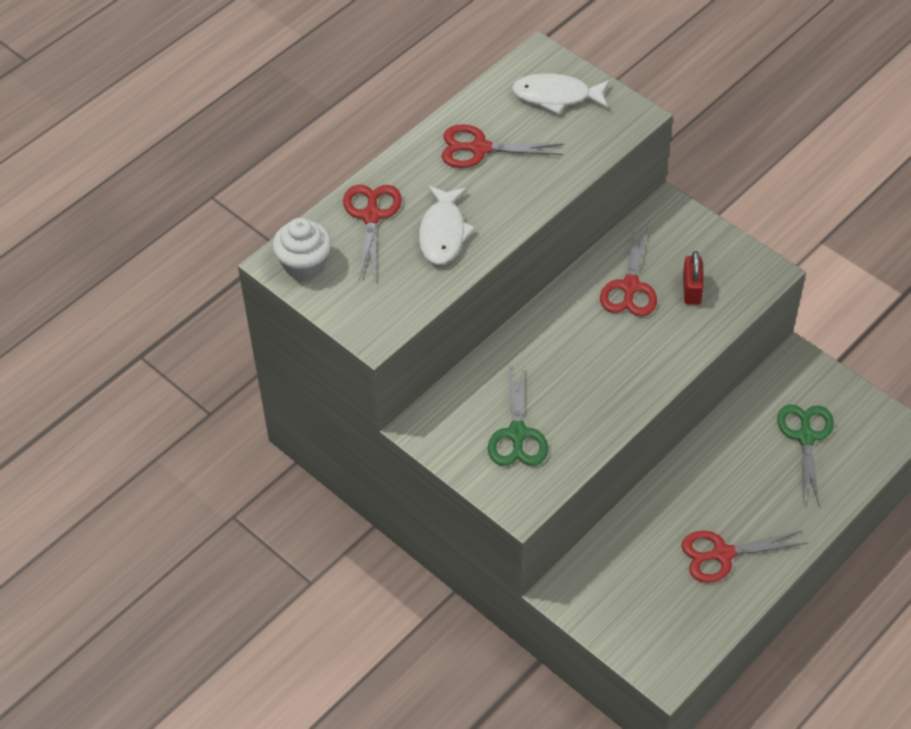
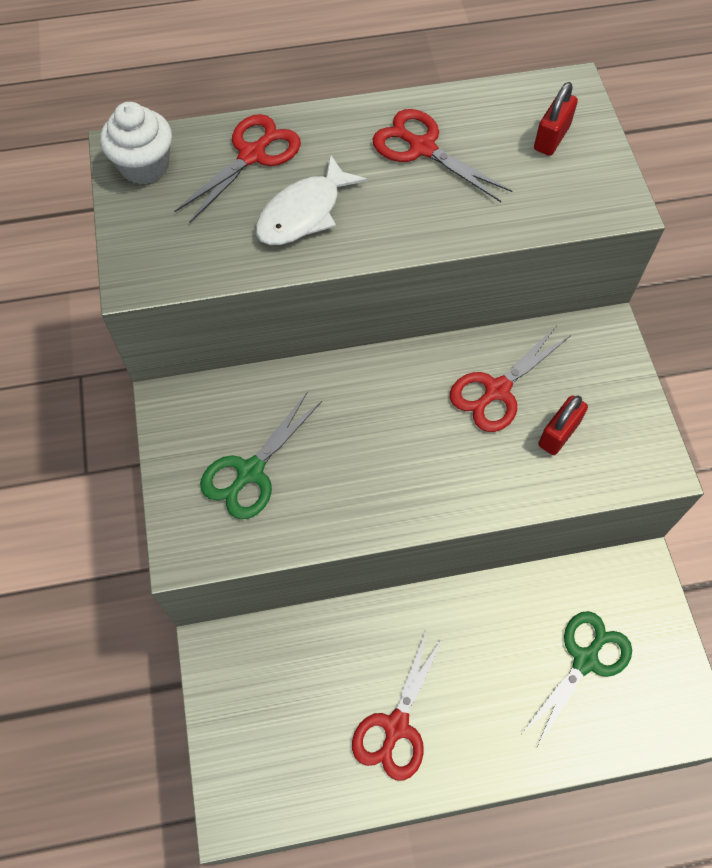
camera: 35 degrees right, 10 degrees up
white fish [512,73,610,114] -> red padlock [534,82,578,156]
red scissors [681,531,808,583] -> red scissors turned 90 degrees counterclockwise [352,629,444,781]

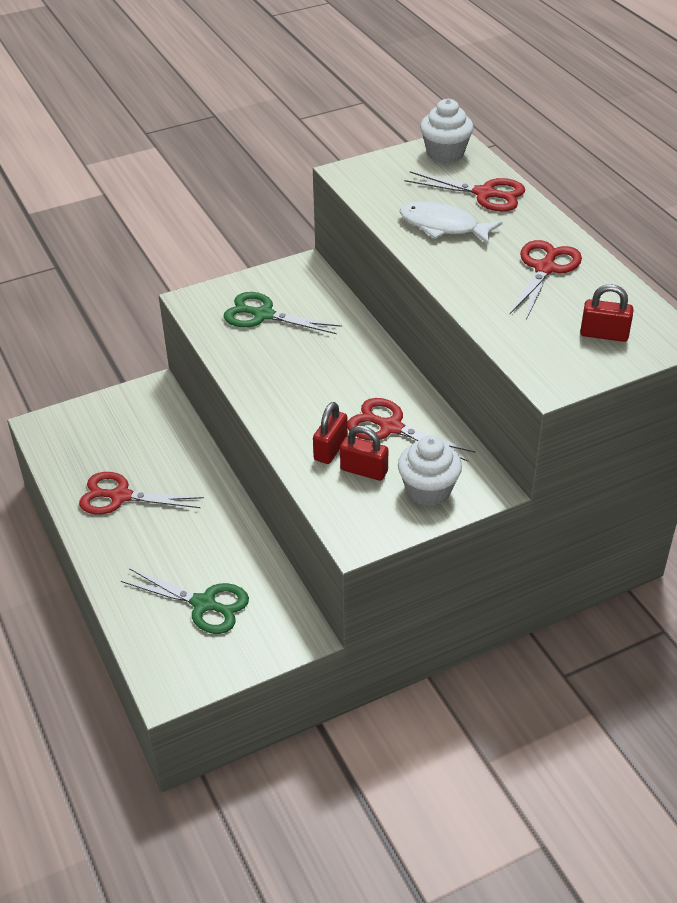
camera: 75 degrees right, 20 degrees down
none -> red padlock [313,402,348,464]
none -> white cupcake [398,435,462,506]

